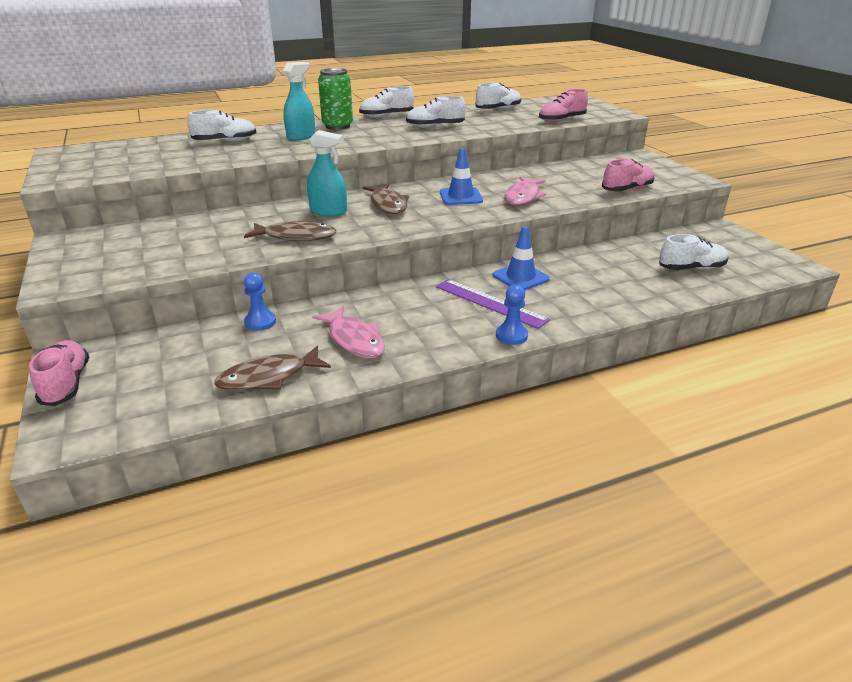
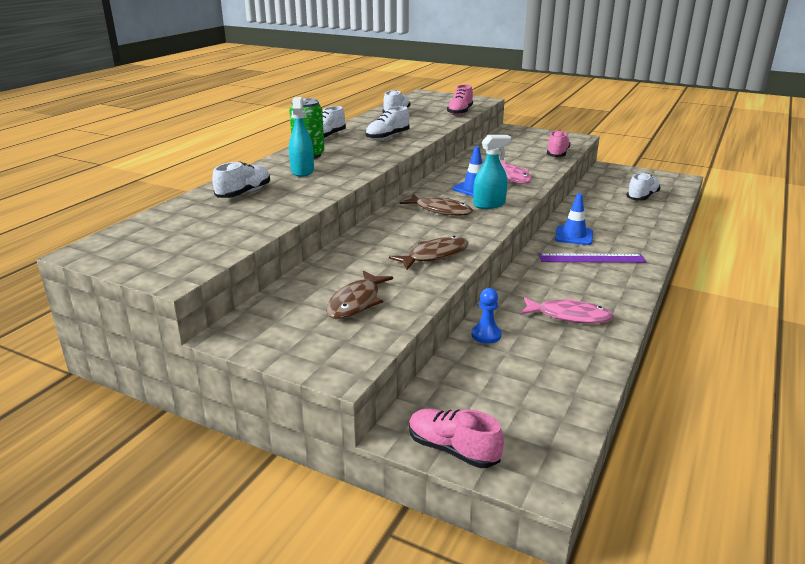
camera: 40 degrees left, 5 degrees down
brown fish [214,346,331,391] -> brown fish moved to [326,271,393,319]
turquoise spray bottle [307,130,347,216] -> turquoise spray bottle moved to [473,135,511,209]
blue pawn [496,285,528,345] -> none

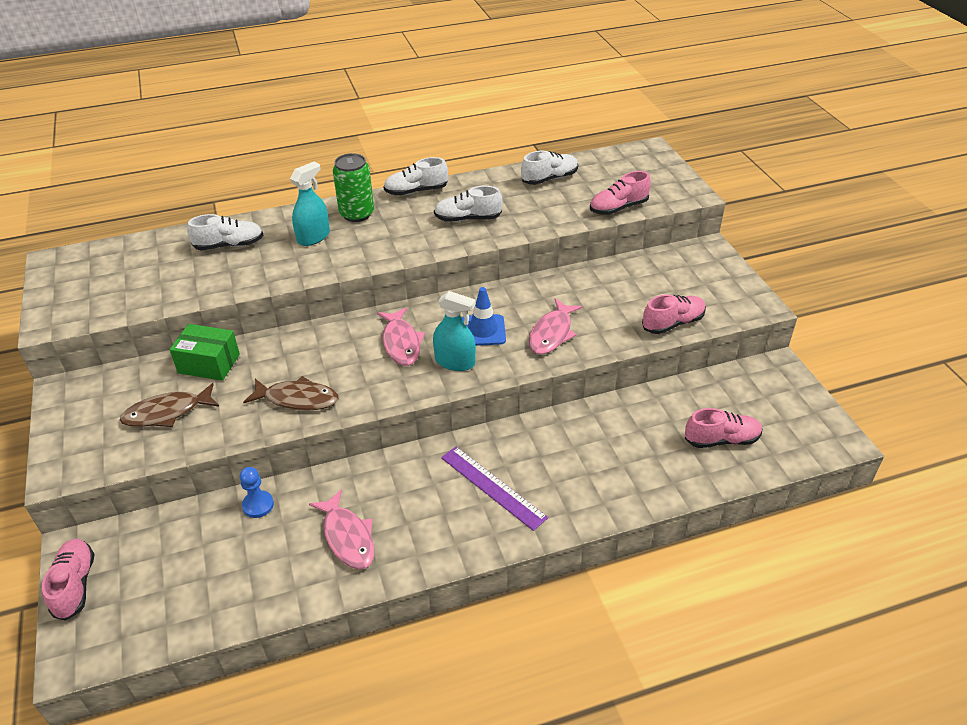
camera: 45 degrees right, 15 degrees up
brown fish [399,194,473,216] -> pink fish [377,307,425,366]
blue traffic cone [555,193,593,245] -> none
white shoe [626,173,661,200] -> pink shoe [685,408,763,448]
none -> green box [170,324,240,381]

